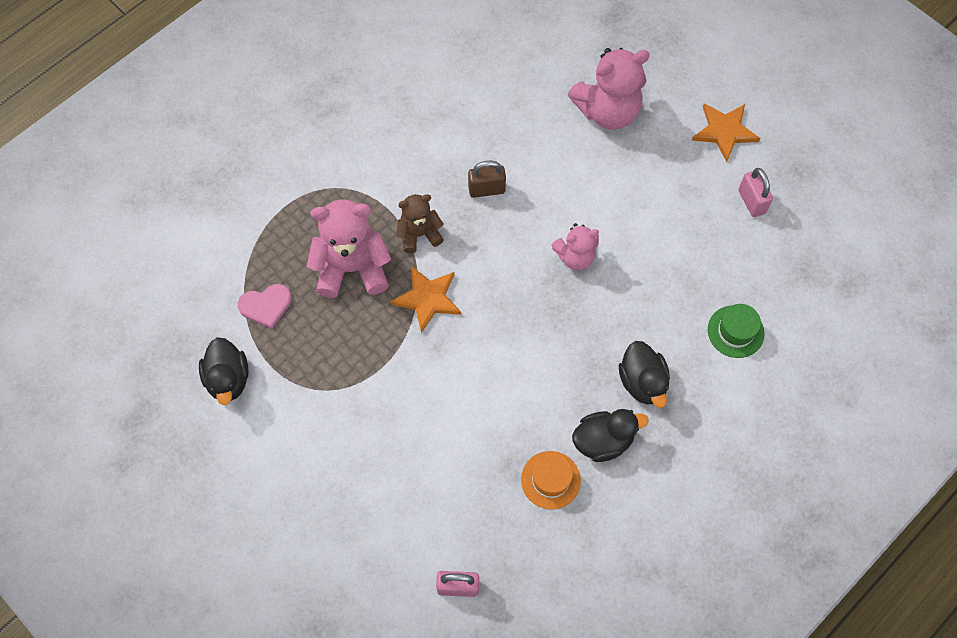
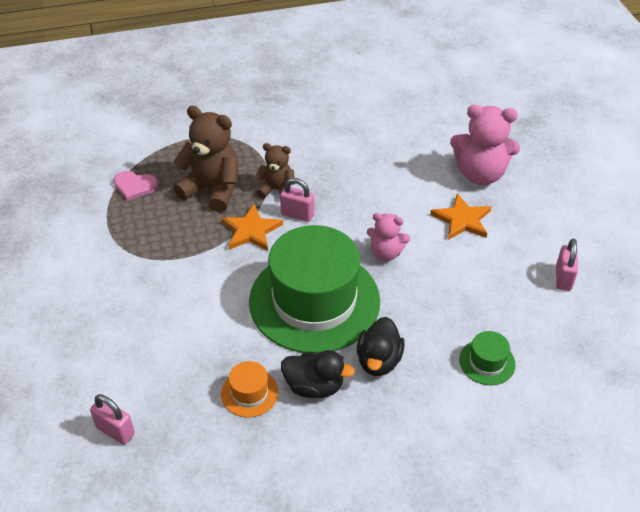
camera: 30 degrees right, 20 degrees down
black duck [199,337,249,405] -> none
pink teddy bear [306,199,391,298] -> brown teddy bear [173,106,238,212]
brown padlock [468,161,506,198] -> none
orange star [692,103,761,162] -> orange star moved to [430,193,491,240]
none -> green hat [249,225,380,353]
none -> pink padlock [280,178,314,222]

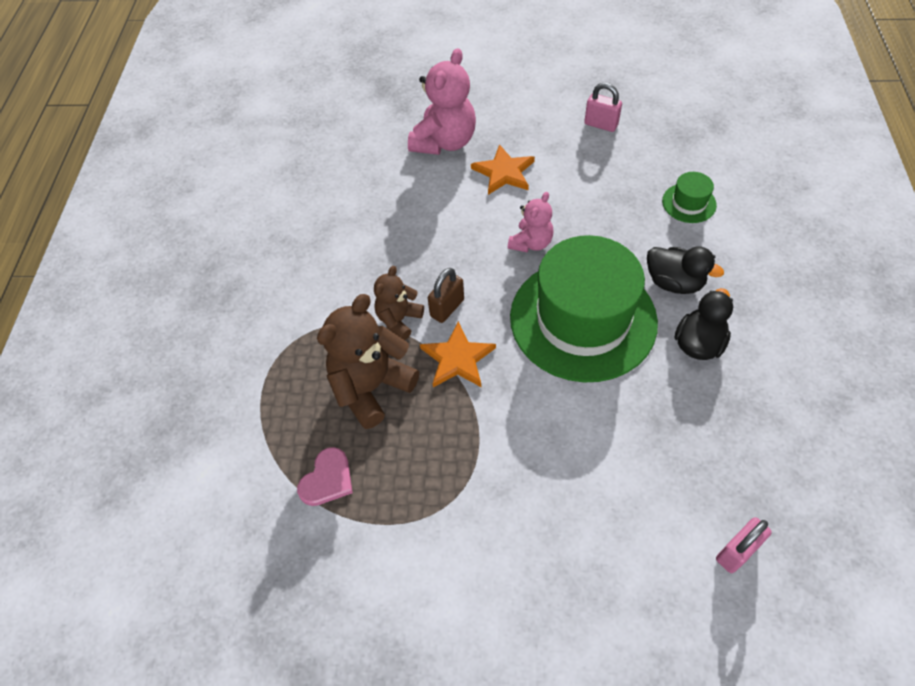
camera: 70 degrees left, 10 degrees up
orange hat [221,361,278,418] -> none
pink padlock [280,178,314,222] -> brown padlock [428,268,464,323]

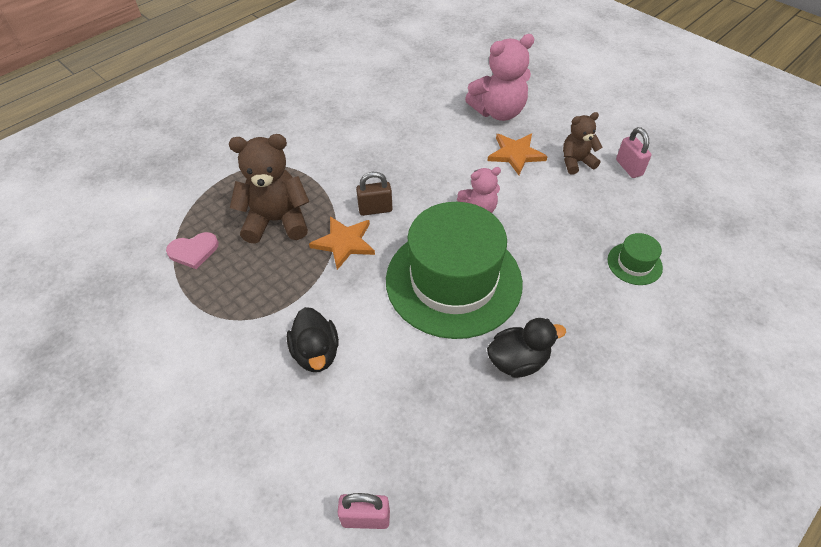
camera: 40 degrees right, 5 degrees down
brown teddy bear [374,266,424,340] -> brown teddy bear moved to [563,112,602,175]
black duck [647,246,724,294] -> black duck moved to [287,307,339,372]

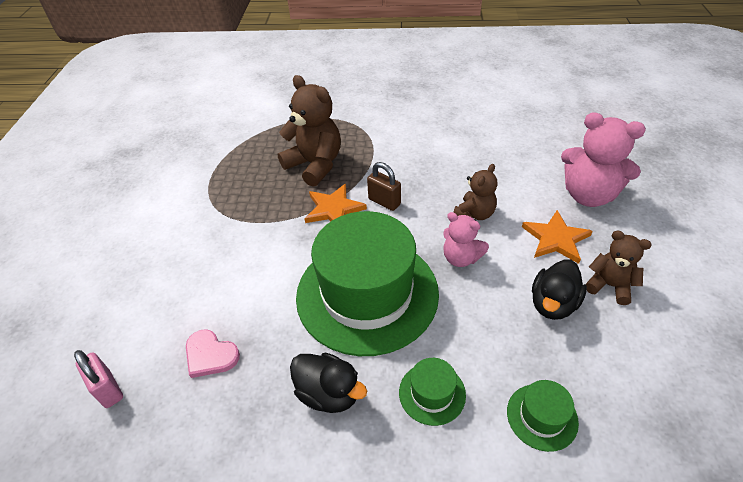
camera: 50 degrees right, 5 degrees down
pink heart [166,232,219,269] -> pink heart moved to [186,329,240,378]
black duck [287,307,339,372] -> black duck moved to [532,259,587,320]
pink padlock [616,127,652,178] -> none
none -> green hat [399,358,466,426]
none -> brown teddy bear [454,164,497,220]

